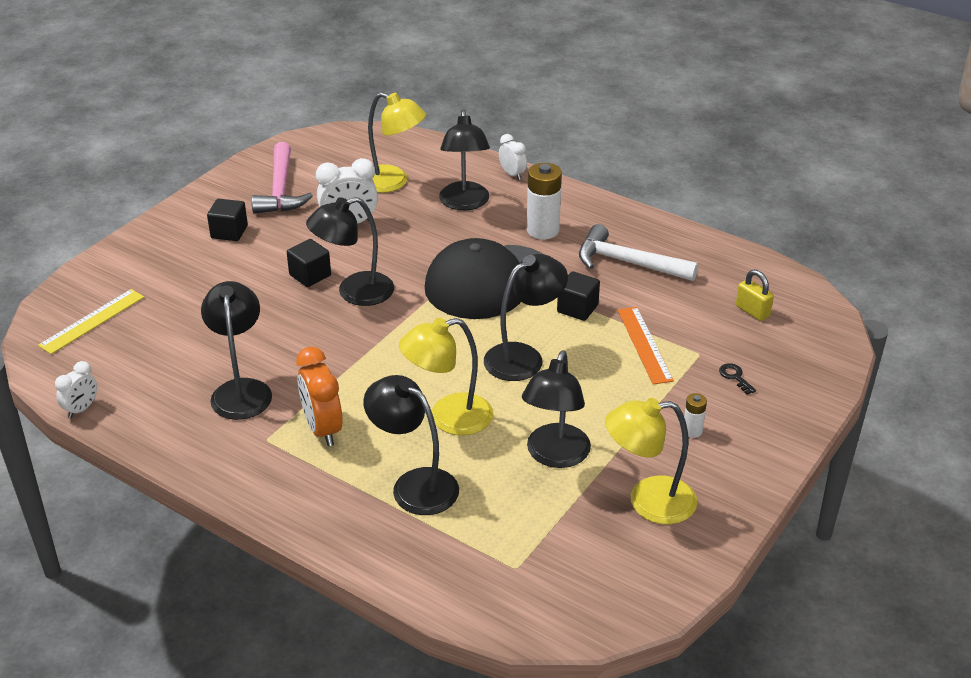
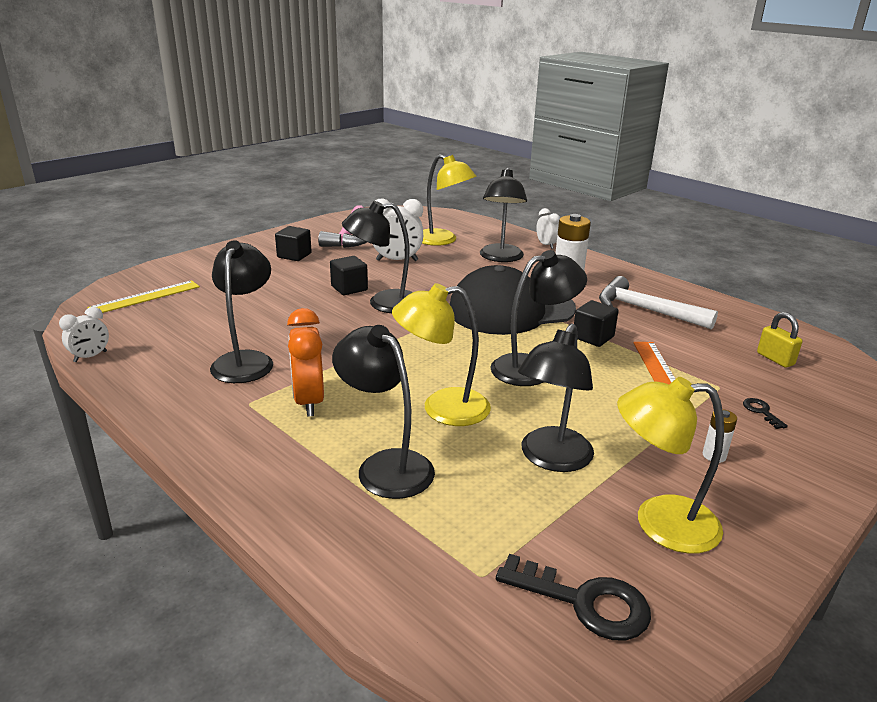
camera: 10 degrees right, 10 degrees down
none -> black key [496,554,651,641]

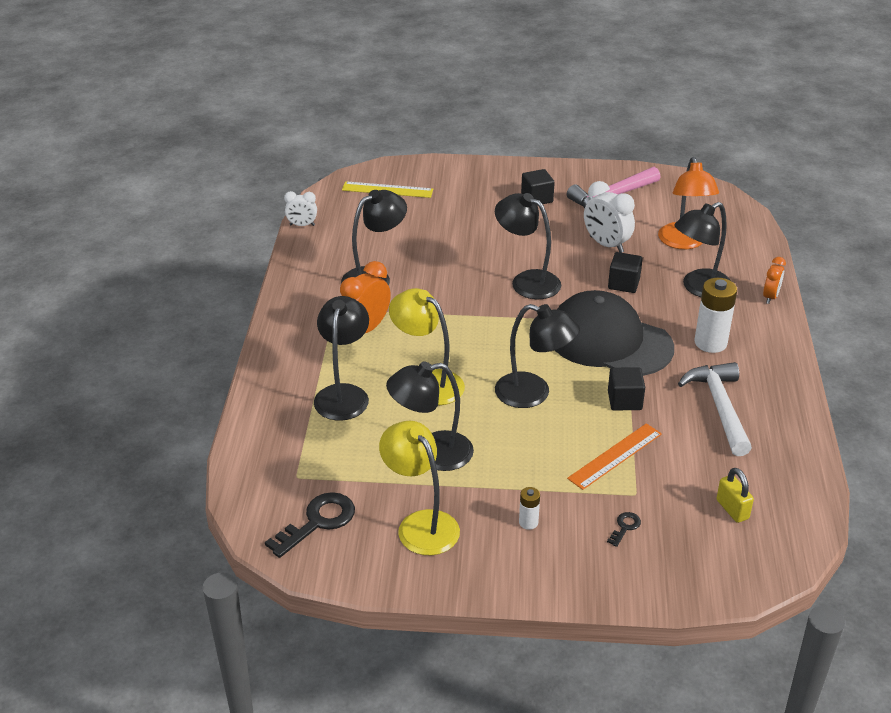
camera: 50 degrees right, 10 degrees up
black cube [330,256,368,295] -> black cube moved to [608,252,642,293]
yellow lamp [422,154,476,246] -> orange lamp [658,157,719,249]
black key [496,554,651,641] -> black key turned 120 degrees counterclockwise [265,492,355,558]
white clock [536,208,560,249] -> orange clock [763,257,786,304]
yellow padlock [757,312,802,368] -> yellow padlock turned 45 degrees counterclockwise [717,468,754,523]

